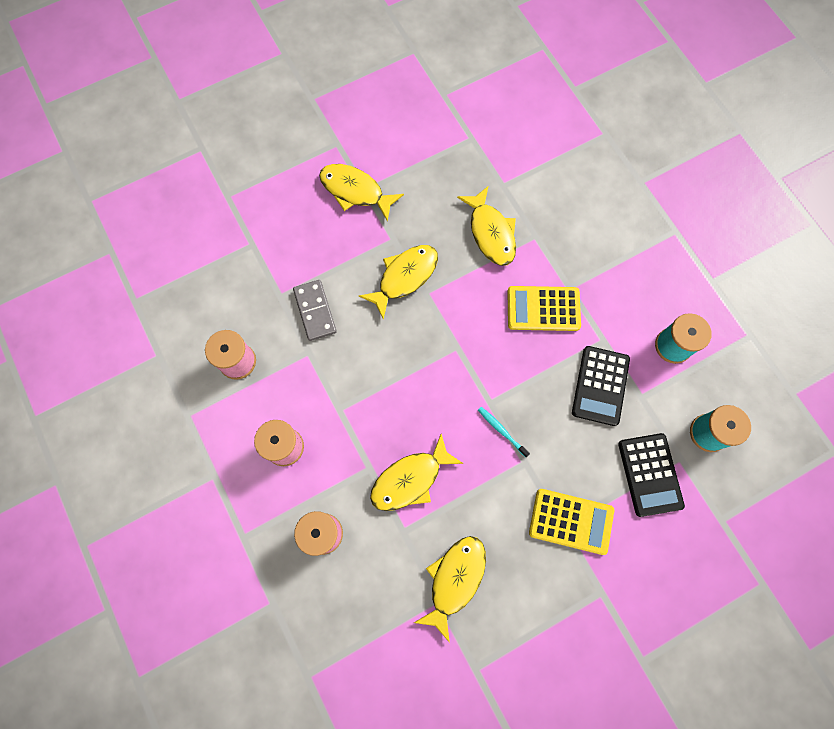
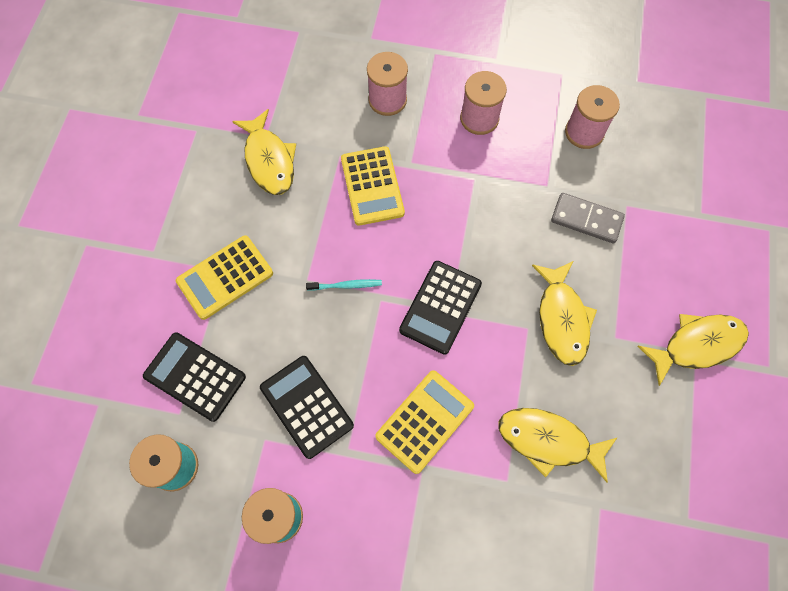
camera: 130 degrees right, 5 degrees down
yellow fish [370,434,463,511] -> yellow calculator [341,146,405,226]
none -> black calculator [399,261,482,355]

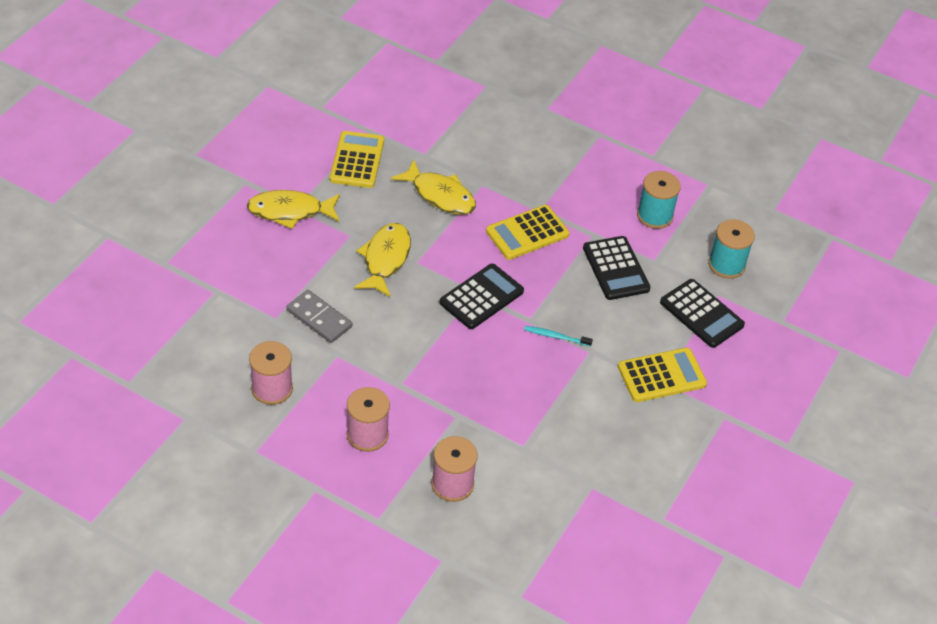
camera: 165 degrees left, 20 degrees down
yellow fish [232,109,296,195] -> none
yellow calculator [341,146,405,226] -> yellow calculator moved to [330,131,384,188]

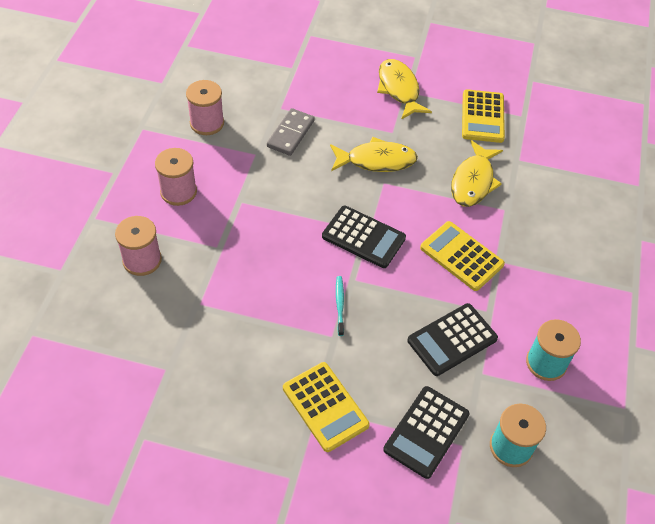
camera: 75 degrees right, 5 degrees up
yellow calculator [330,131,384,188] -> yellow calculator turned 105 degrees clockwise [462,89,505,143]

